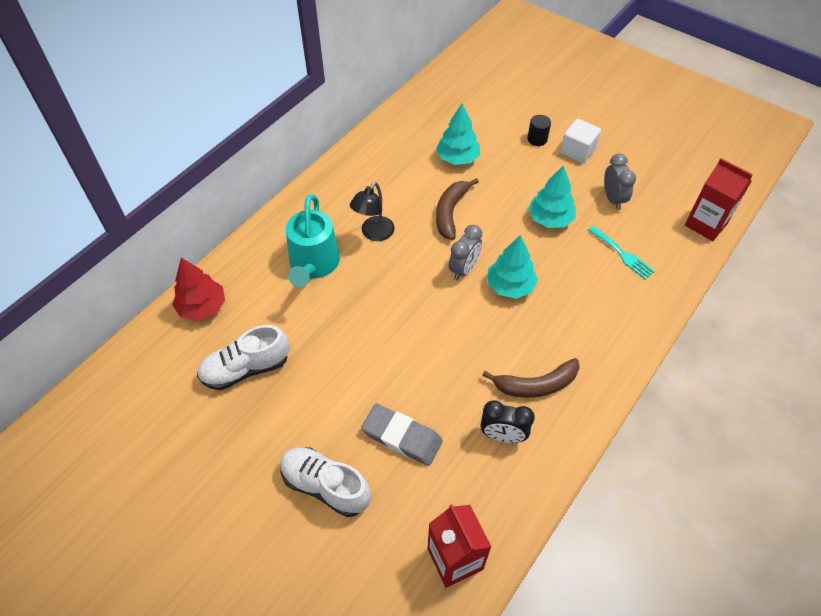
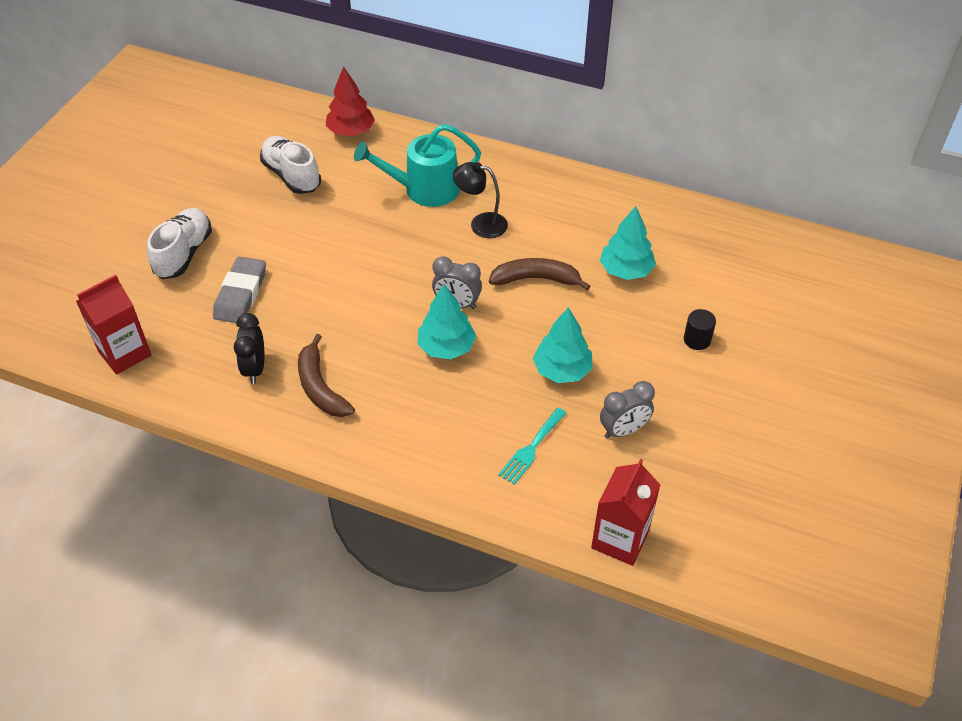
camera: 75 degrees right, 5 degrees down
white cube [560,119,601,164] -> none

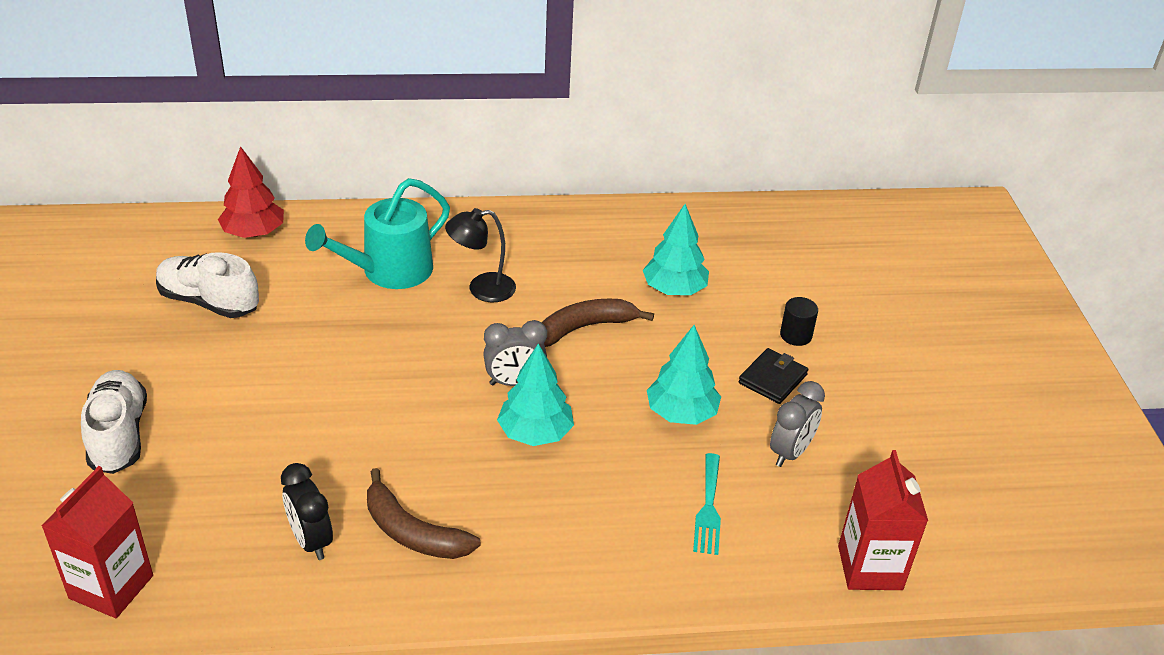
camera: 30 degrees left, 10 degrees down
grey eraser [213,257,266,323] -> none
none -> black wallet [738,348,808,404]

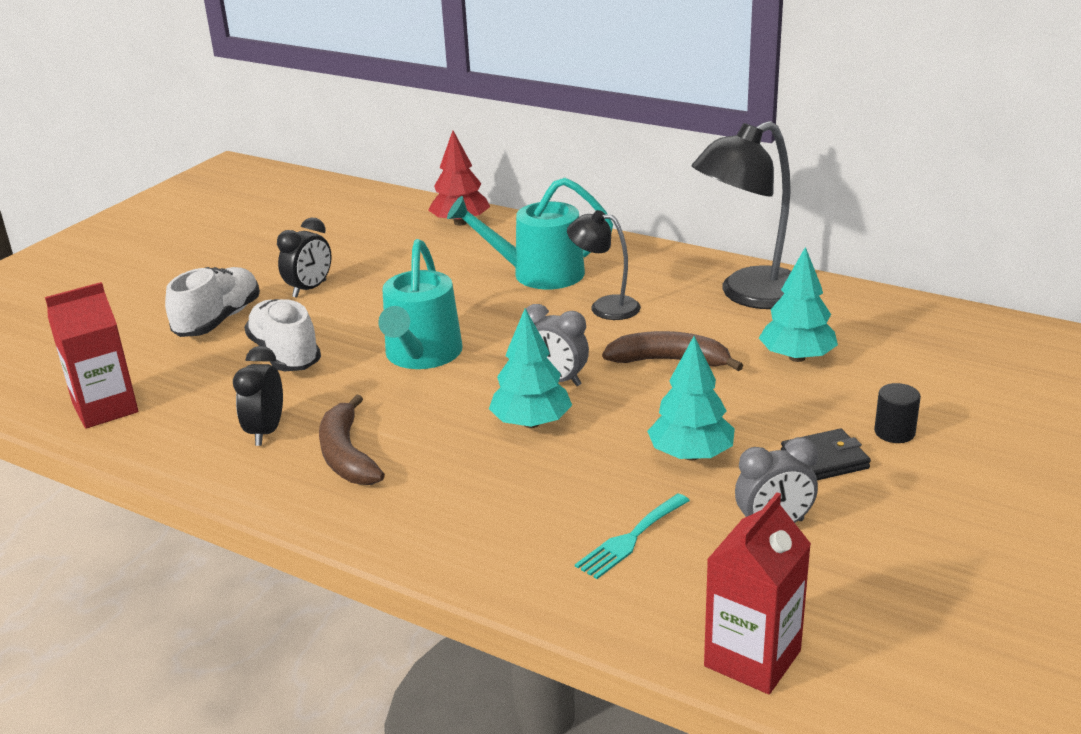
camera: 40 degrees right, 10 degrees down
white shoe [156,252,259,318] -> white shoe moved to [244,299,321,371]
none -> black clock [277,218,332,298]
none -> turquoise watering can [378,239,463,369]
none -> black lamp [692,121,791,309]

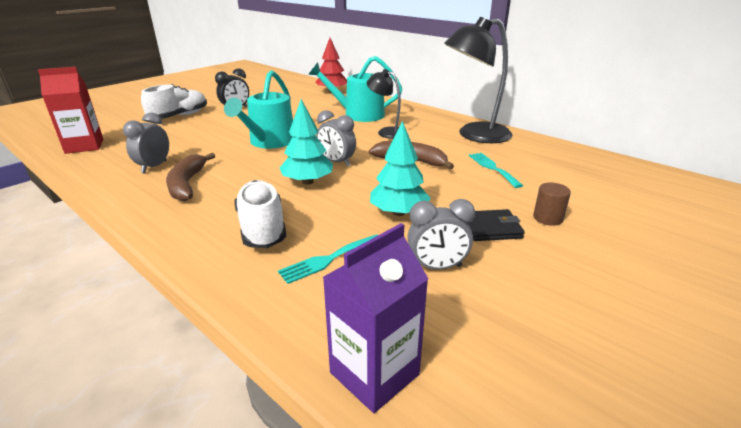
camera: 10 degrees right, 0 degrees up
black clock [233,346,283,446] -> grey clock [123,112,169,173]
white shoe [244,299,321,371] -> white shoe moved to [235,180,287,248]
red carton [704,492,811,694] -> purple carton [323,223,428,413]
turquoise tree [759,247,838,362] -> turquoise fork [469,153,523,188]
black cylinder [874,383,921,443] -> brown cylinder [533,183,571,226]

